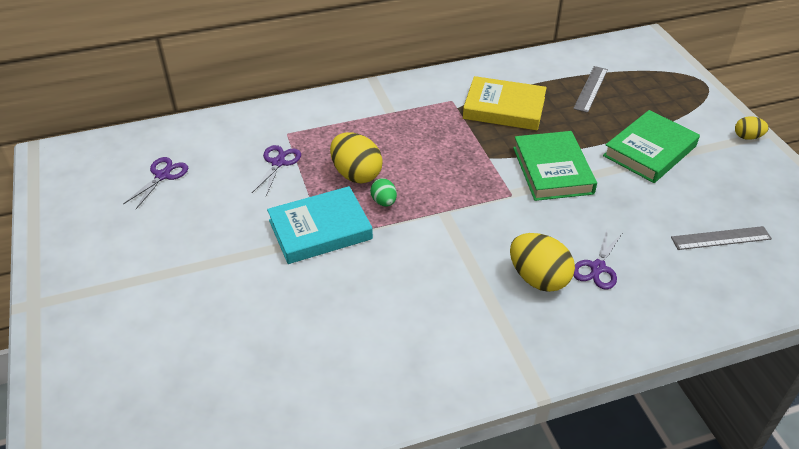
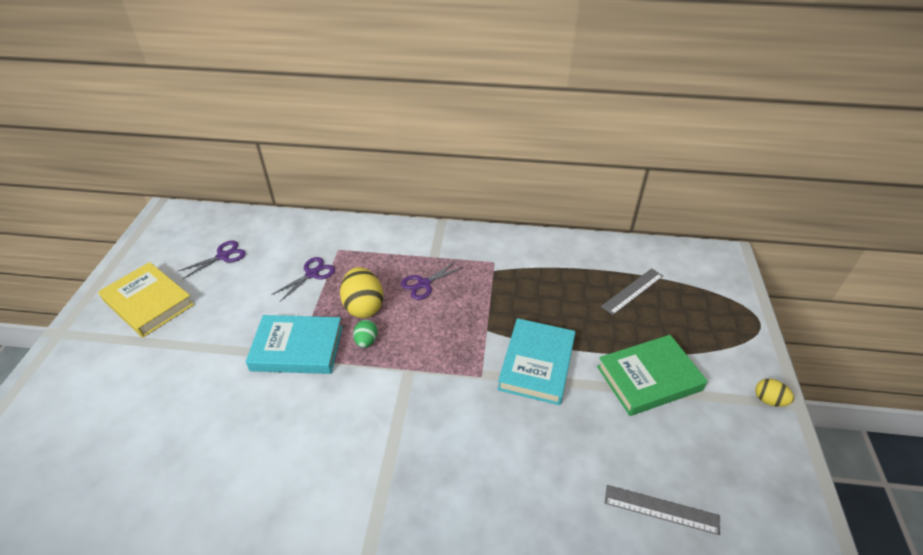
camera: 25 degrees right, 0 degrees up
yellow book [463,76,547,130] -> yellow book moved to [98,262,194,337]
yellow egg [510,233,575,292] -> none
green book [513,131,597,201] -> turquoise book [498,318,575,405]
purple scissors [573,230,623,289] -> purple scissors moved to [401,261,464,300]

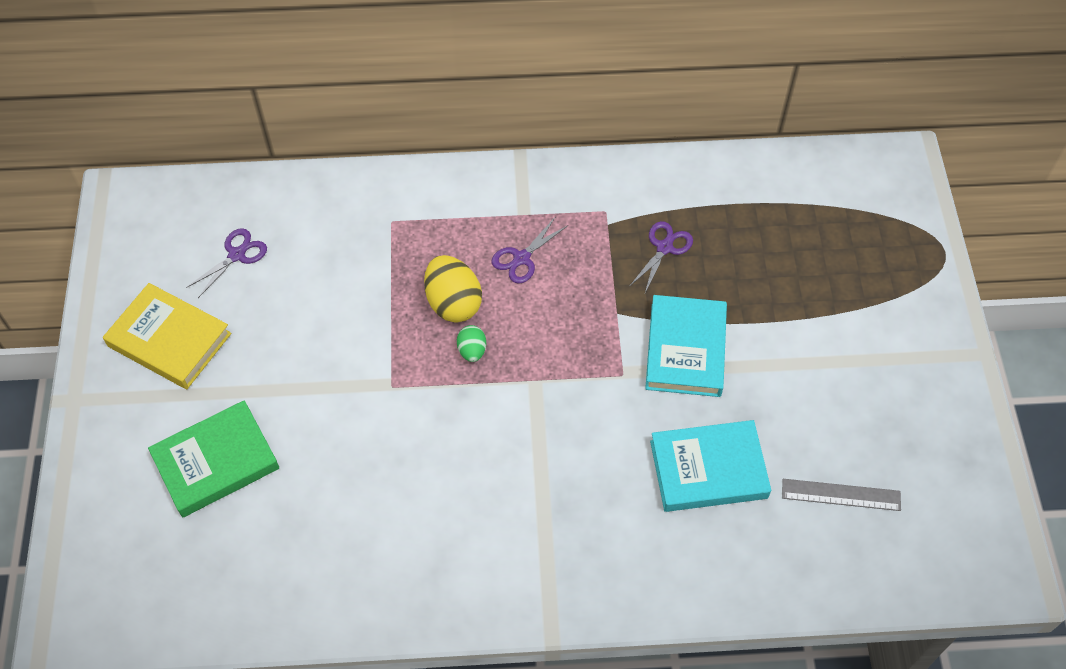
camera: 10 degrees left, 15 degrees up
turquoise book [246,315,343,374] -> turquoise book moved to [650,420,771,512]
purple scissors [271,257,335,301] -> purple scissors moved to [629,221,693,293]
green book [597,335,708,416] -> green book moved to [148,400,279,517]
grey ruler [601,268,663,315] -> none
yellow egg [755,379,794,407] -> none

